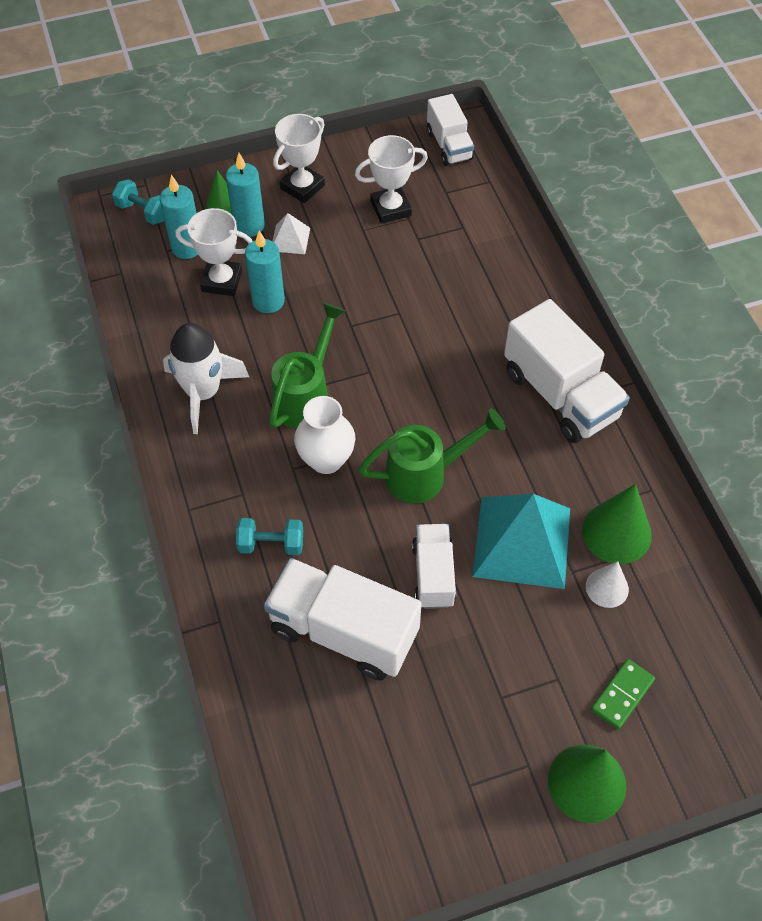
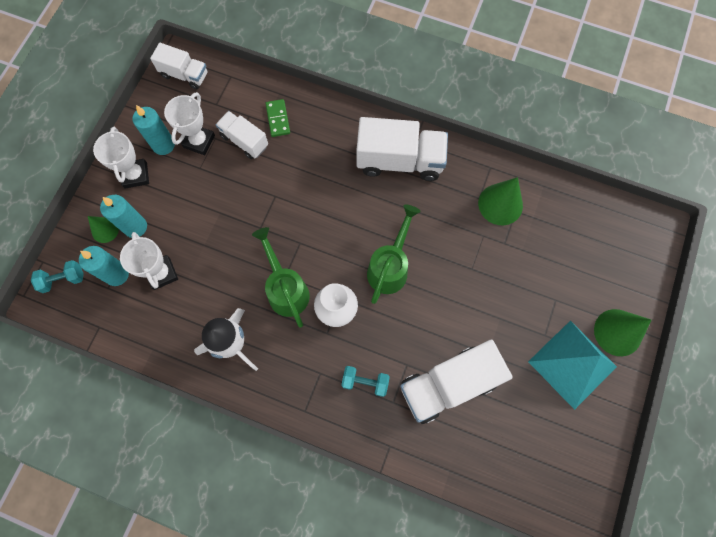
camera: 50 degrees left, 15 degrees up
white trophy [175,208,252,296] -> white trophy turned 75 degrees counterclockwise [120,232,178,290]
turquoise dumbbell [236,518,303,555] -> turquoise dumbbell turned 60 degrees clockwise [341,366,390,397]
turquoise candle [245,231,285,313] -> turquoise candle moved to [133,105,175,155]
white pyramid [273,213,310,254] -> none
white truck [412,524,456,609] -> white truck moved to [216,111,268,159]
turquoise pyramid [472,494,570,589] -> turquoise pyramid moved to [528,321,617,410]
white cone [586,561,629,608] -> none
green domino [591,659,655,730] -> green domino moved to [266,99,290,137]

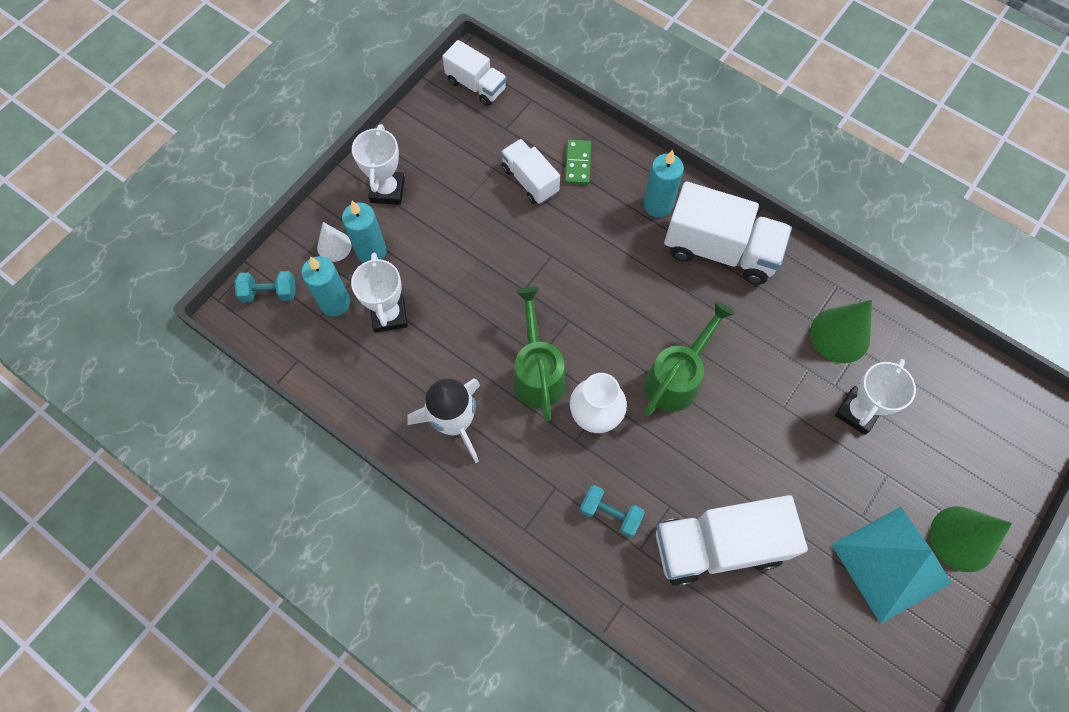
camera: 15 degrees right, 5 degrees down
green cone [88,216,119,243] -> white cone [317,222,352,262]
turquoise candle [133,105,175,155] -> turquoise candle moved to [643,150,684,217]
white trophy [164,92,215,155] -> white trophy moved to [835,359,916,435]

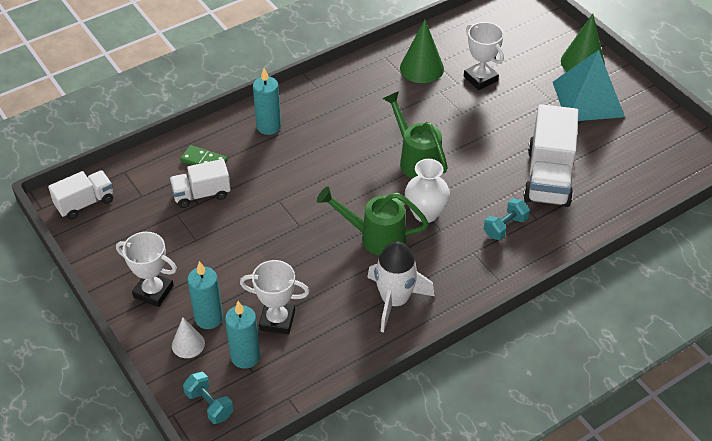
camera: 70 degrees left, 20 degrees down
turquoise dumbbell [234,271,296,303] -> turquoise dumbbell turned 60 degrees counterclockwise [183,372,233,424]
white truck [664,181,792,284] -> none

